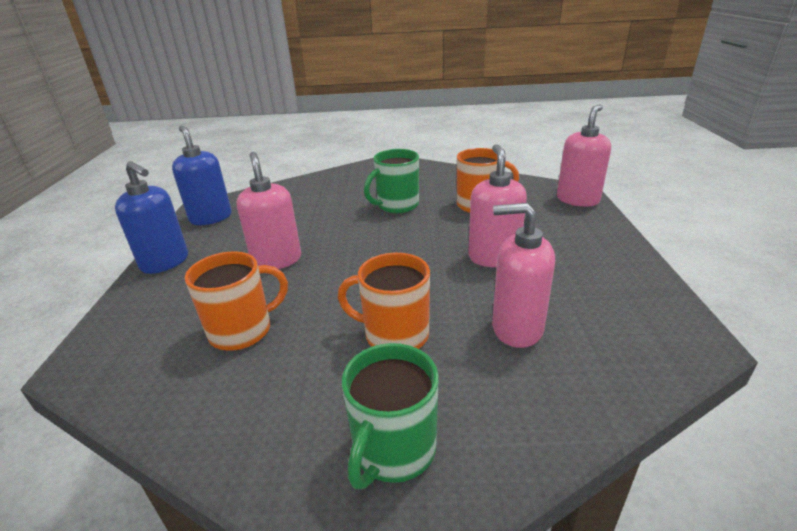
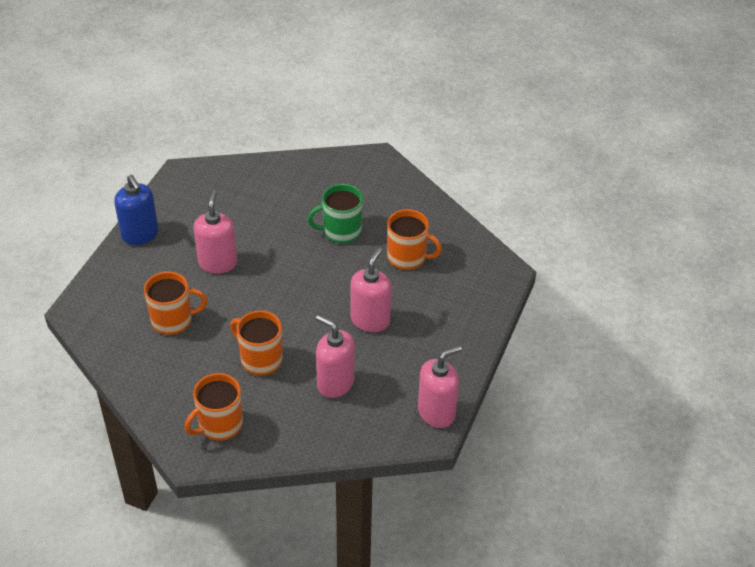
camera: 20 degrees right, 15 degrees up
blue soap dispenser [172,126,232,225] -> none
green mug [342,343,439,489] -> orange mug [185,373,243,441]
pink soap dispenser [557,105,611,207] -> pink soap dispenser moved to [418,345,462,428]

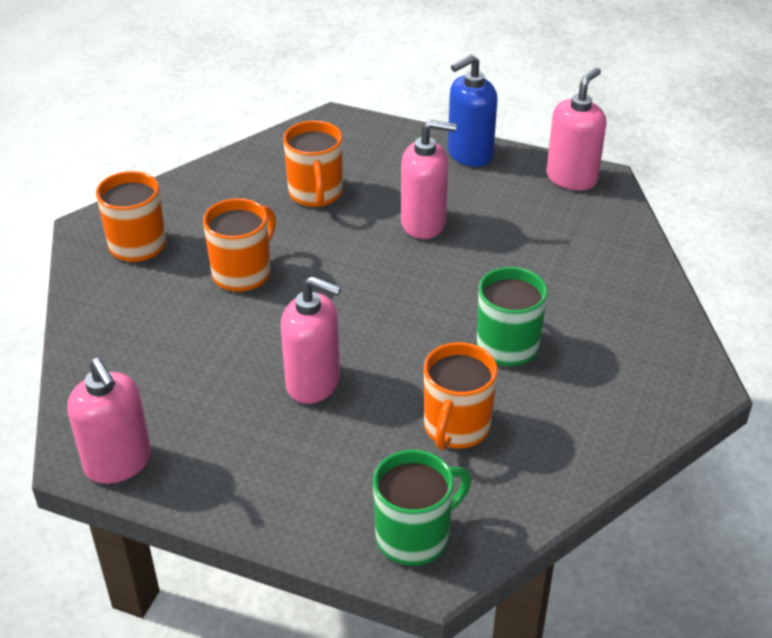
camera: 90 degrees right, 5 degrees down
pink soap dispenser [316,315,355,398] -> pink soap dispenser moved to [546,68,606,191]
none -> green mug [373,450,471,566]

